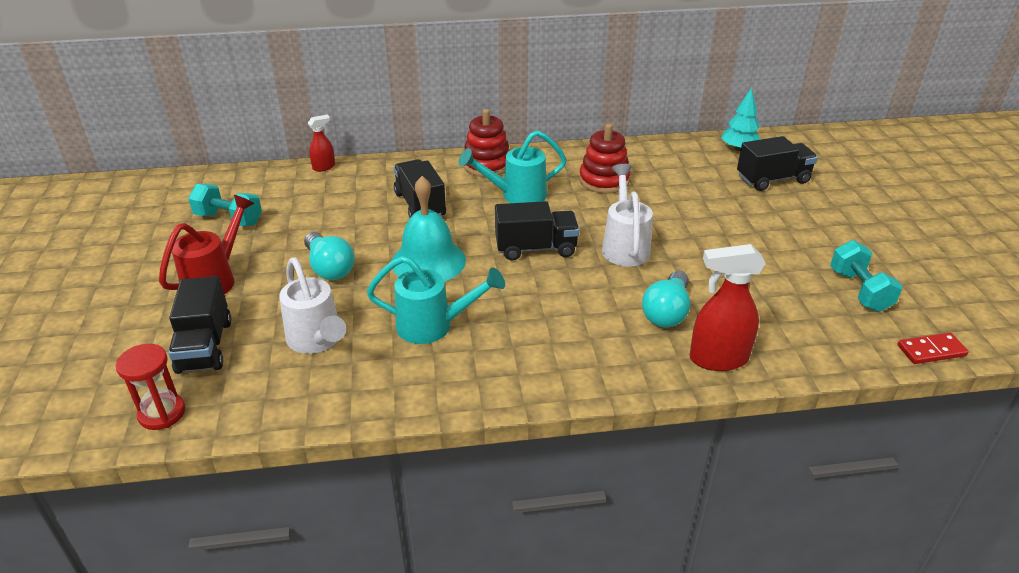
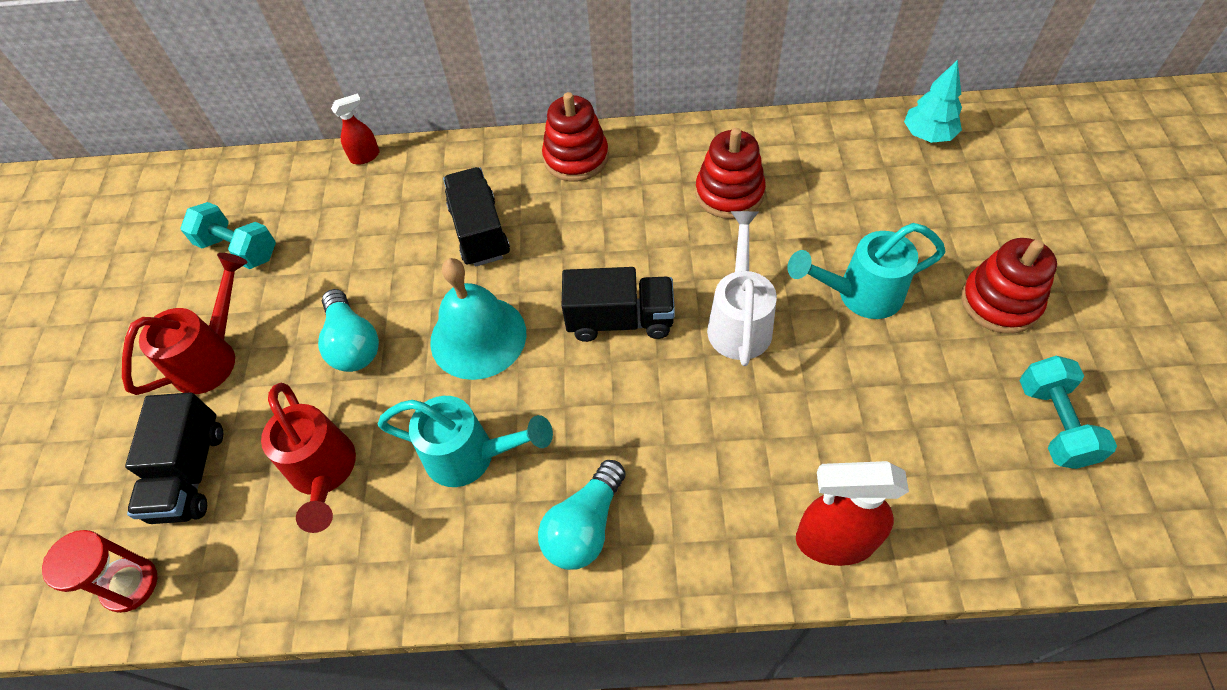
camera: 10 degrees right, 20 degrees up
white watering can [279,258,346,354] -> red watering can [261,383,356,533]
turquoise watering can [459,130,567,203] -> turquoise watering can moved to [787,223,946,319]
turquoise light bulb [642,271,690,328] -> turquoise light bulb moved to [538,460,626,570]
black truck [737,136,818,191] -> none
red domino [898,333,969,364] -> none
none -> red stacking toy [961,238,1057,334]

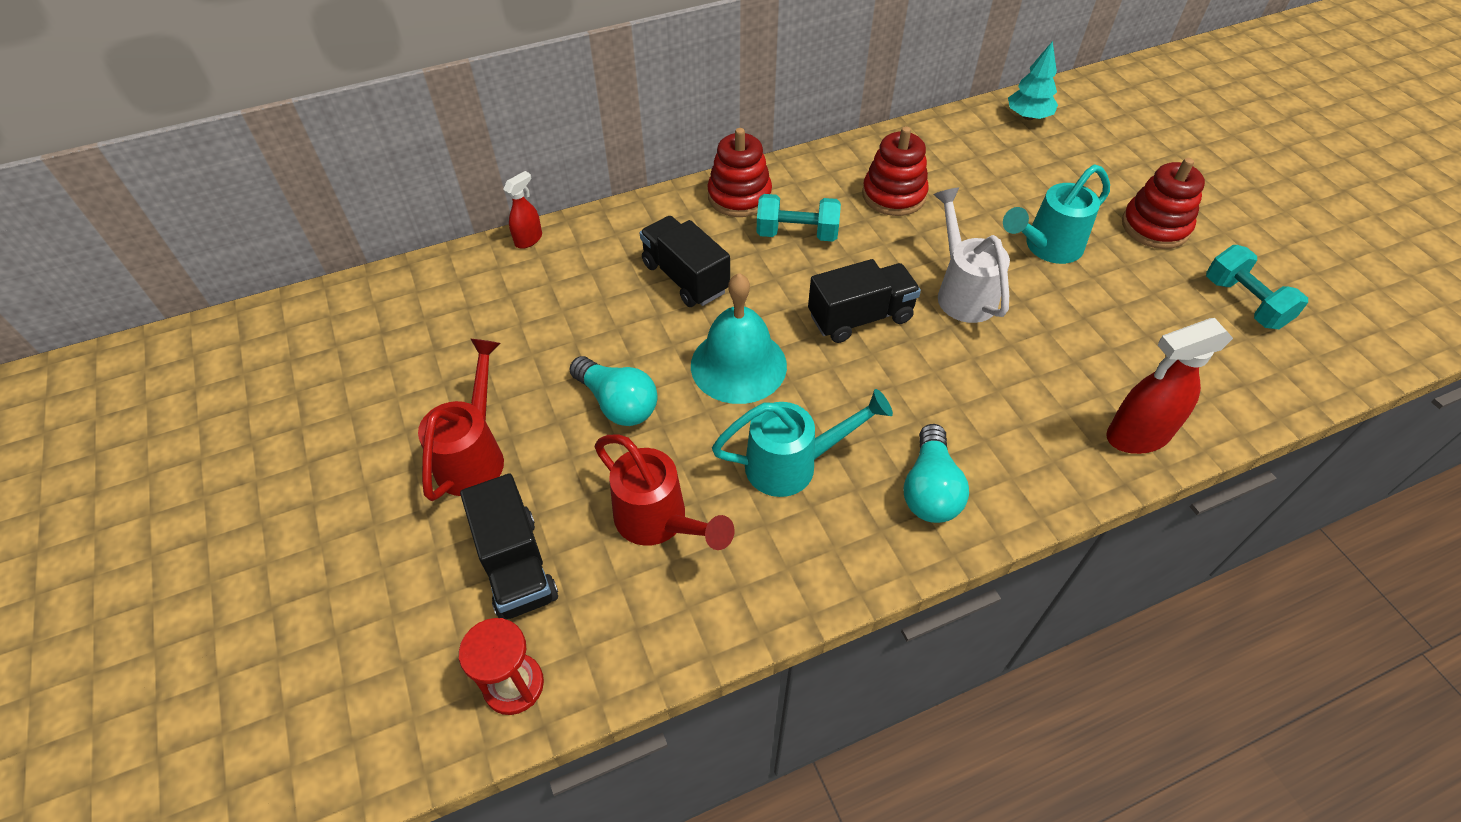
camera: 25 degrees left, 5 degrees down
turquoise dumbbell [181,202,276,269] -> turquoise dumbbell moved to [756,194,841,241]

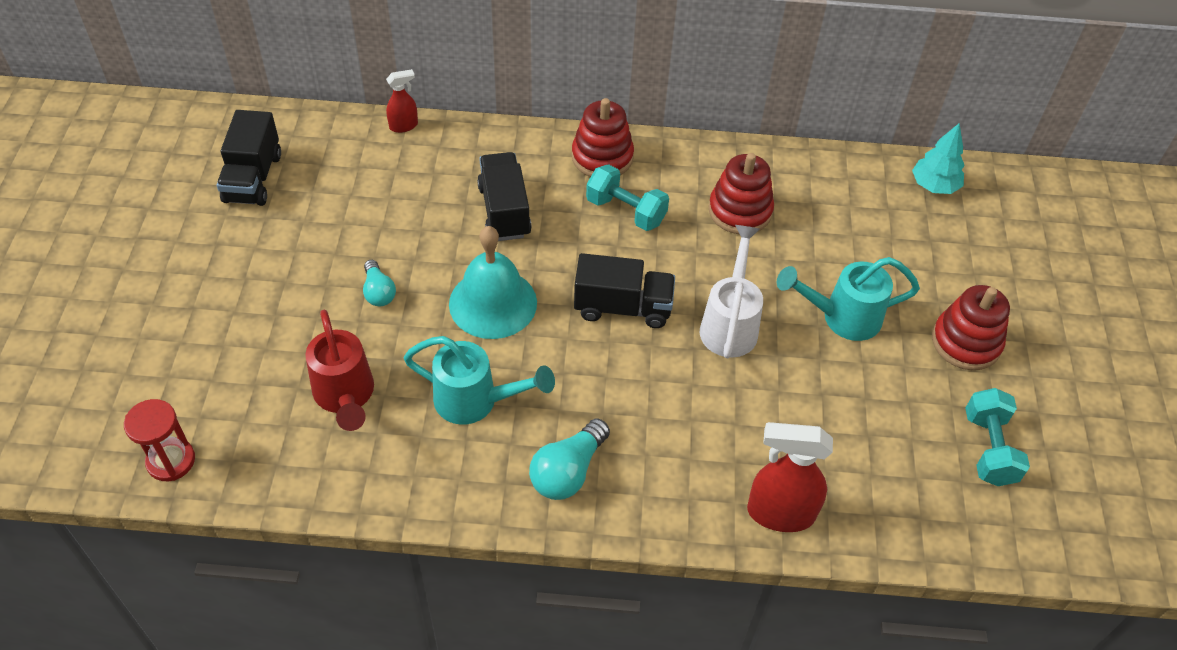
camera: 25 degrees right, 0 degrees up
red watering can [418,339,504,501] -> none
black truck [460,473,558,620] -> black truck moved to [217,110,281,206]
turquoise light bulb [569,356,658,426] -> turquoise light bulb [363,260,396,306], size x0.64

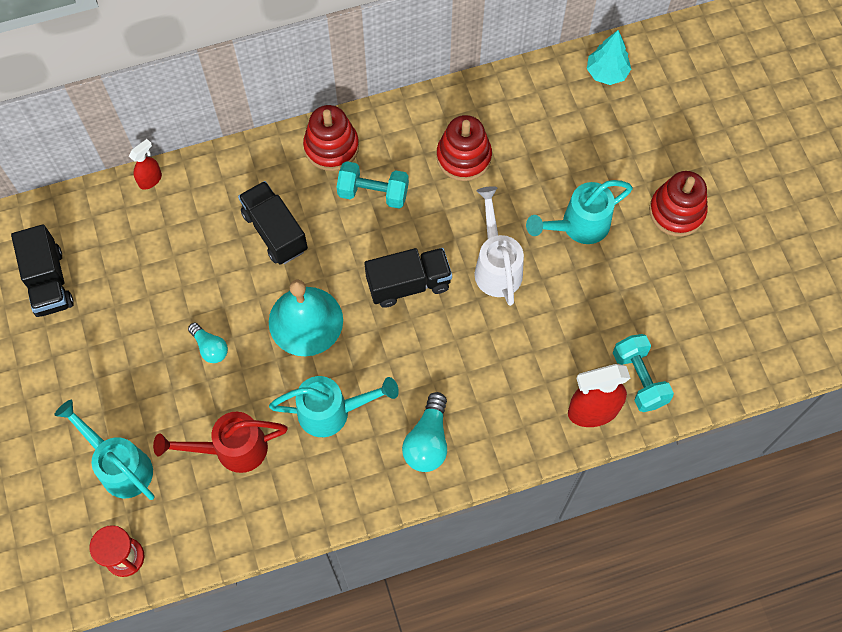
camera: 20 degrees left, 15 degrees up
red watering can [305,310,374,431] -> red watering can turned 120 degrees clockwise [153,412,288,473]
turquoise dumbbell [965,388,1030,486] -> turquoise dumbbell moved to [613,334,674,412]
none -> turquoise watering can [54,400,155,500]

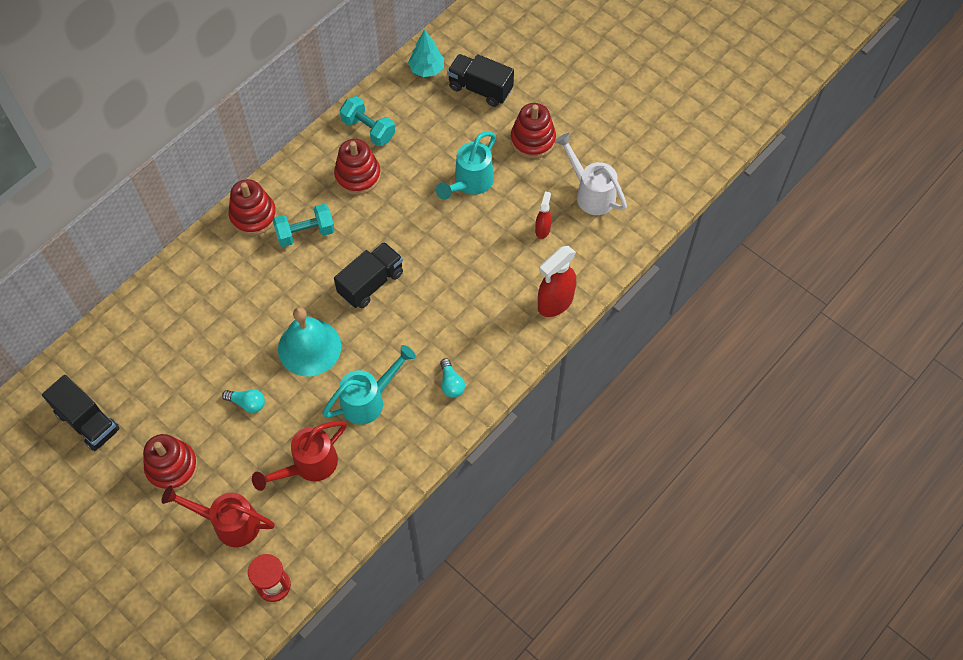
camera: 30 degrees left, 5 degrees down
turquoise watering can [54,400,155,500] -> red watering can [161,485,275,547]
red spray bottle [129,139,162,190] -> red spray bottle moved to [535,191,552,239]
black truck [238,181,308,265] -> black truck moved to [447,54,514,107]
turquoise light bulb [402,392,447,472] -> turquoise light bulb [440,358,465,398], size x0.64
white watering can [474,186,524,306] -> white watering can moved to [555,133,627,215]
turquoise dumbbell [613,334,674,412] -> turquoise dumbbell moved to [339,96,395,146]
none -> red stacking toy [143,434,198,491]

